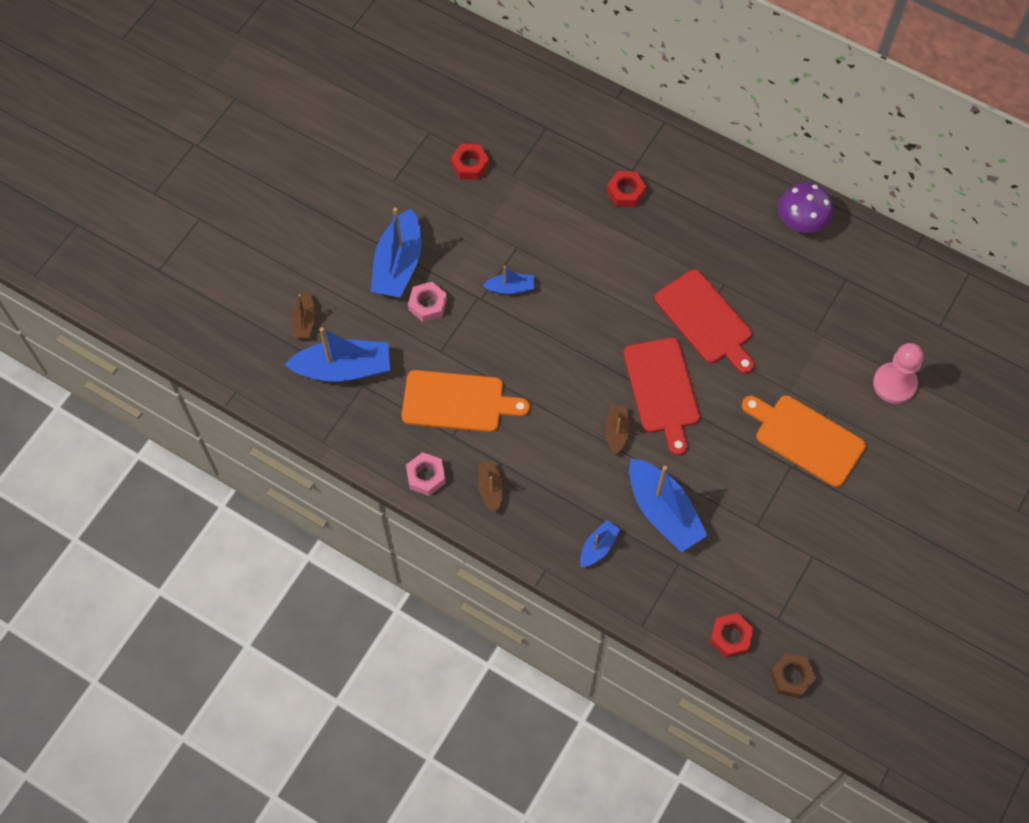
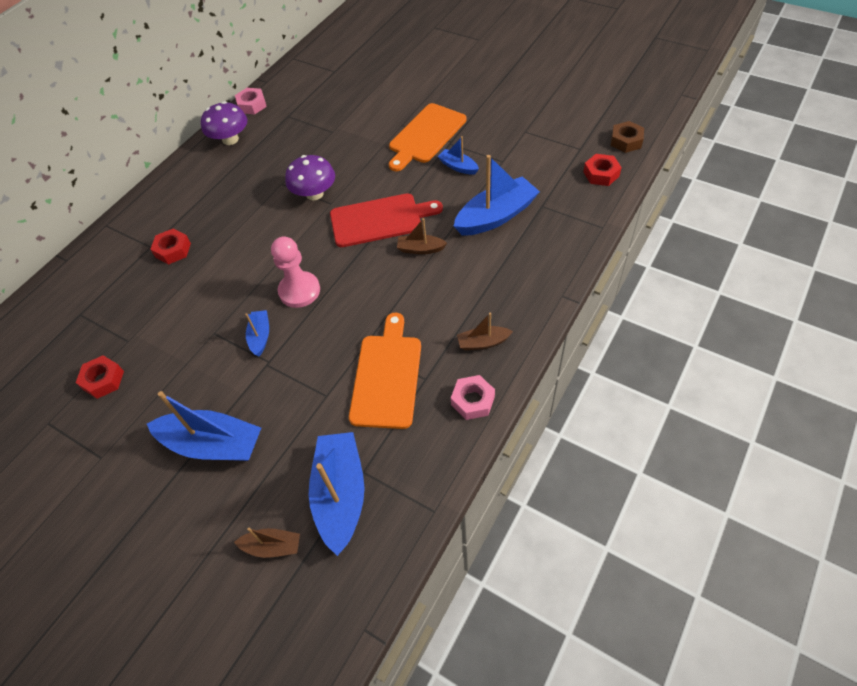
camera: 85 degrees left, 10 degrees down
pink nut [408,282,447,322] -> pink nut moved to [235,88,267,114]
blue boat [580,520,620,567] -> blue boat moved to [438,136,479,175]
red cutting board [655,269,755,374] -> purple mushroom [285,155,335,200]
pink pawn [873,343,924,404] -> pink pawn moved to [271,236,320,308]

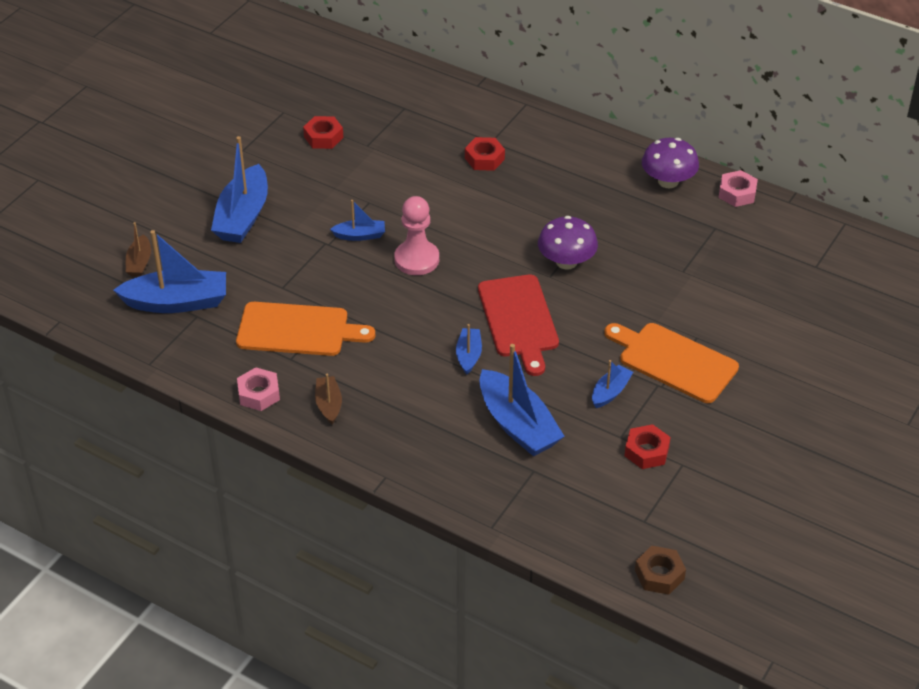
camera: 85 degrees right, 10 degrees down
brown boat [397,218,447,254] -> blue boat [456,324,482,374]
red nut [583,154,622,186] -> red nut moved to [625,424,671,469]

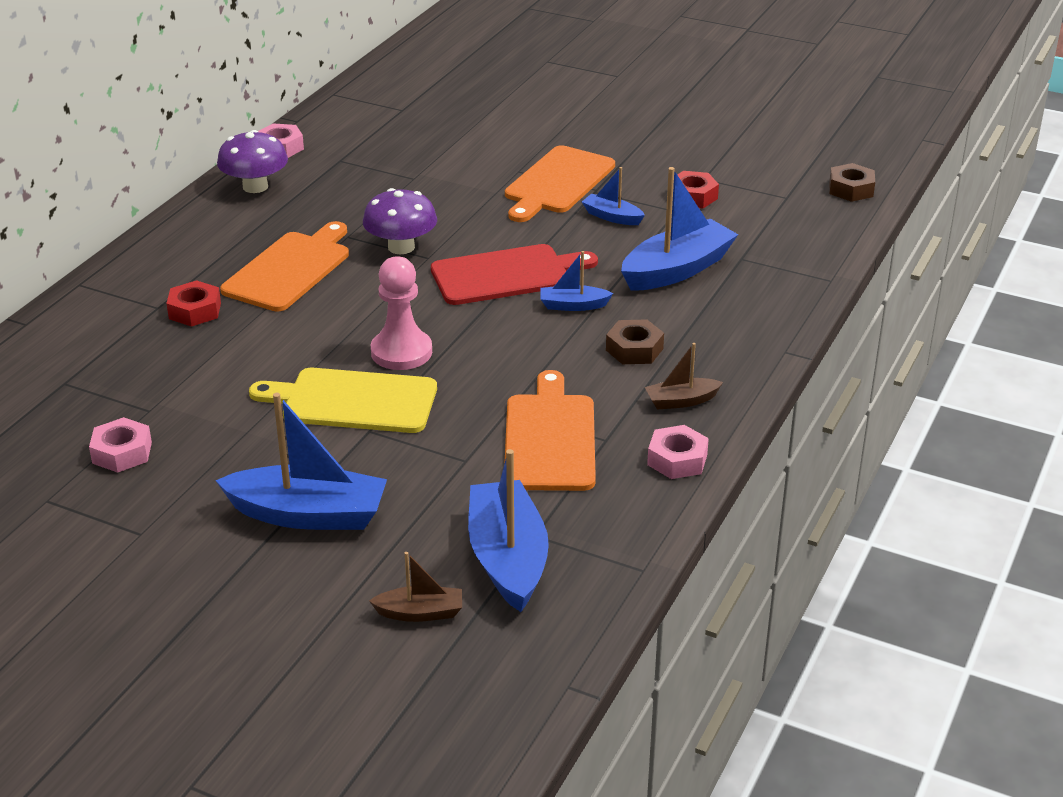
camera: 95 degrees left, 10 degrees down
red nut [303,116,343,149] -> pink nut [89,417,152,473]
blue boat [330,200,385,241] -> yellow cutting board [249,368,437,433]
none -> orange cutting board [220,221,349,312]
none -> brown nut [606,319,664,364]

